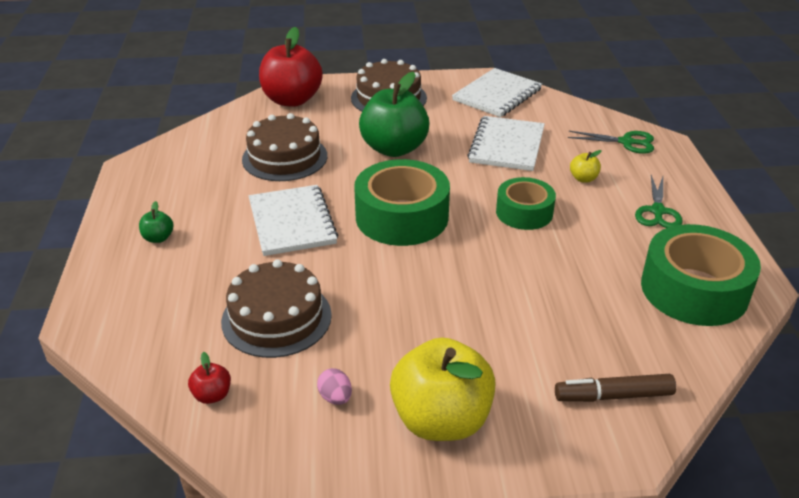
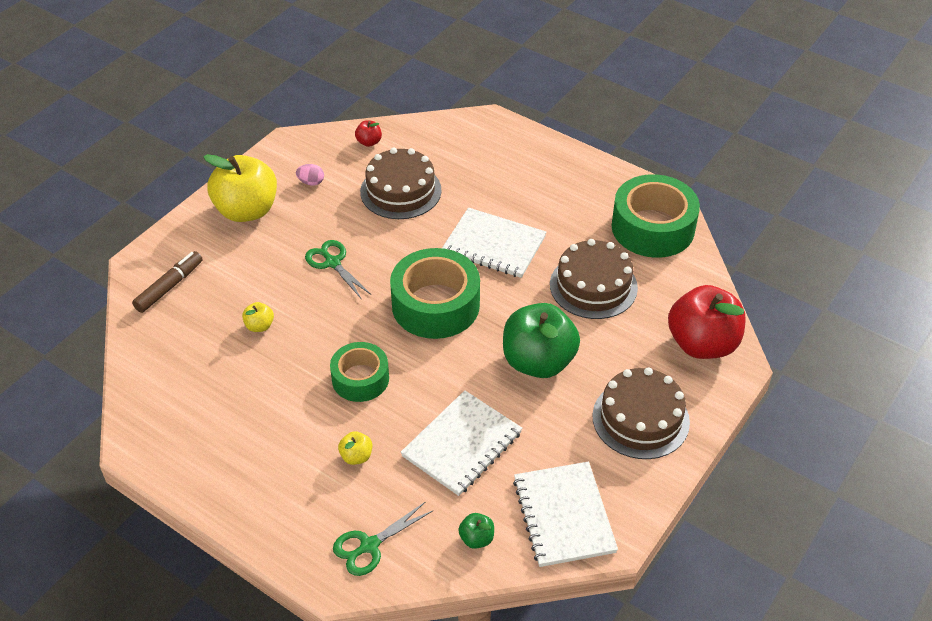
camera: 130 degrees right, 10 degrees up
green apple [139,201,174,243] -> green apple moved to [458,513,494,549]
white notebook [467,116,545,171] -> white notebook turned 75 degrees clockwise [401,390,522,496]
green scissors [635,175,683,228] -> green scissors moved to [305,240,372,300]
green tape [641,224,761,326] -> green tape moved to [611,174,700,258]
none -> yellow apple [242,302,274,332]

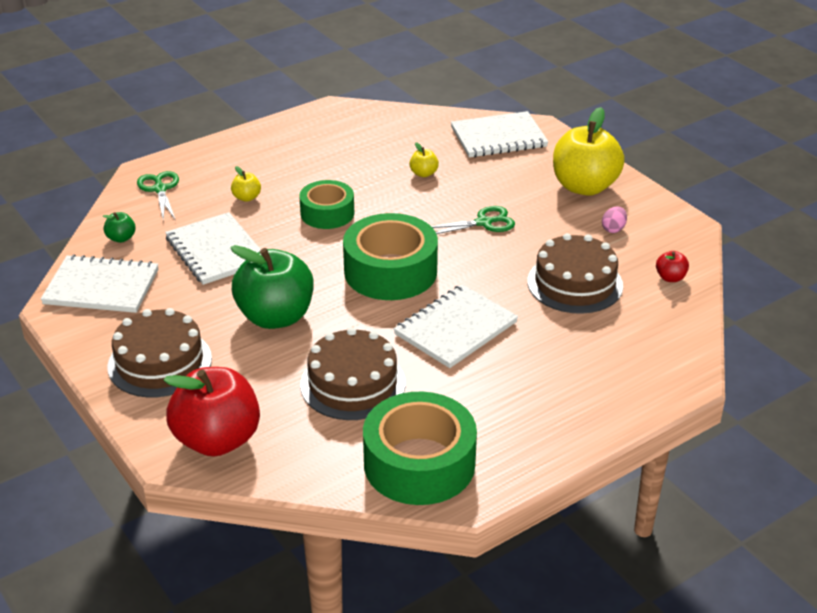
camera: 110 degrees right, 10 degrees down
brown marker [132,251,203,313] -> white notebook [451,111,549,157]

